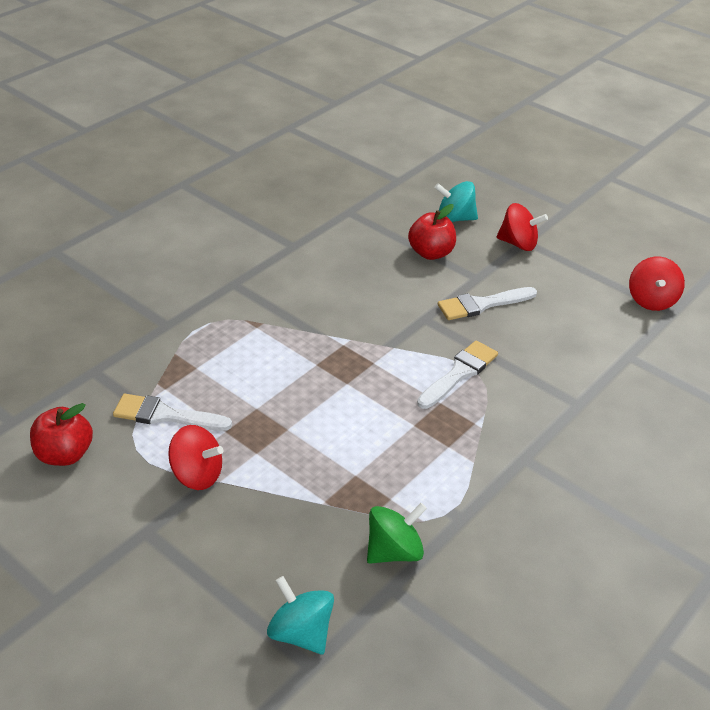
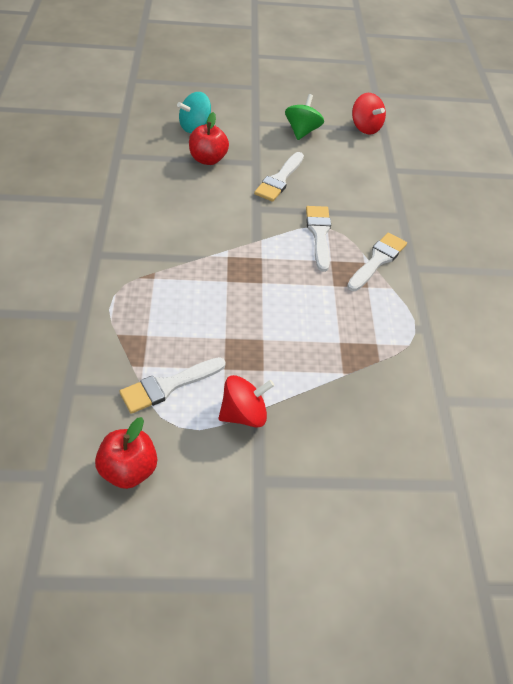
camera: 45 degrees left, 10 degrees up
turquoise spinning top [267,576,334,654] -> none
green spinning top [367,503,427,564] -> green spinning top moved to [285,94,324,140]
red spinning top [497,203,548,251] -> none
none -> white brush [347,233,407,291]

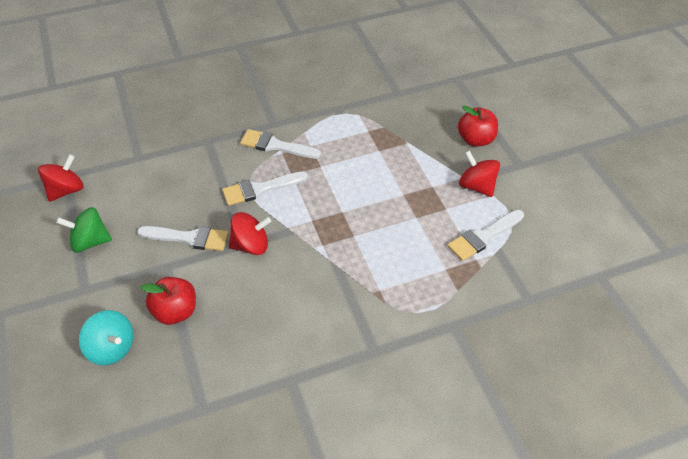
camera: 105 degrees left, 0 degrees up
red apple [95,417,157,489] -> red apple moved to [458,106,498,147]
white brush [119,357,226,414] -> white brush turned 105 degrees clockwise [447,210,524,261]
none -> red spinning top [229,212,271,255]

